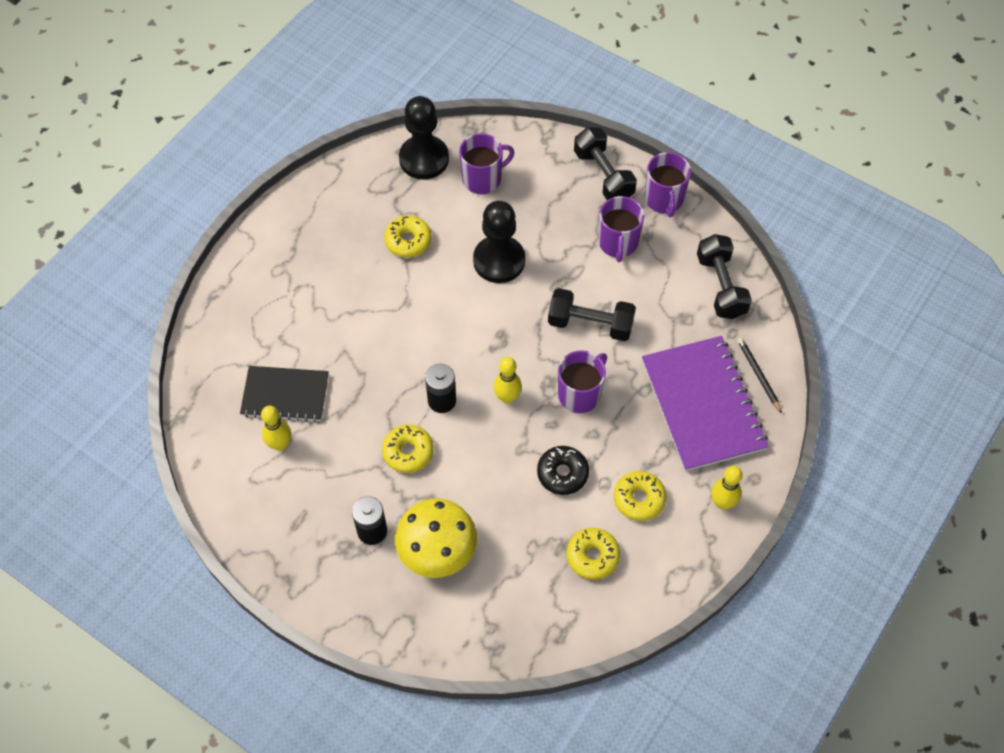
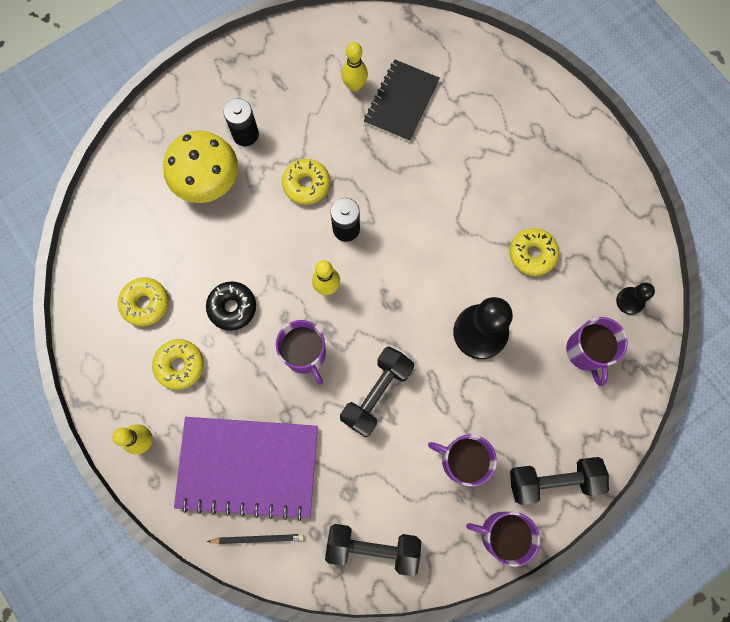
camera: 110 degrees right, 15 degrees up
black pawn [399,96,449,180] -> black pawn [616,283,655,315], size x0.51

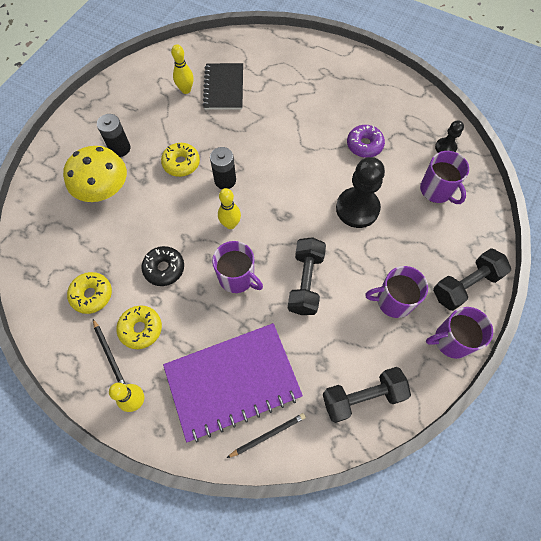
camera: 25 degrees left, 10 degrees down
yellow donut [510,228,559,276] -> purple donut [347,125,385,158]
none -> black pencil [93,319,126,385]

